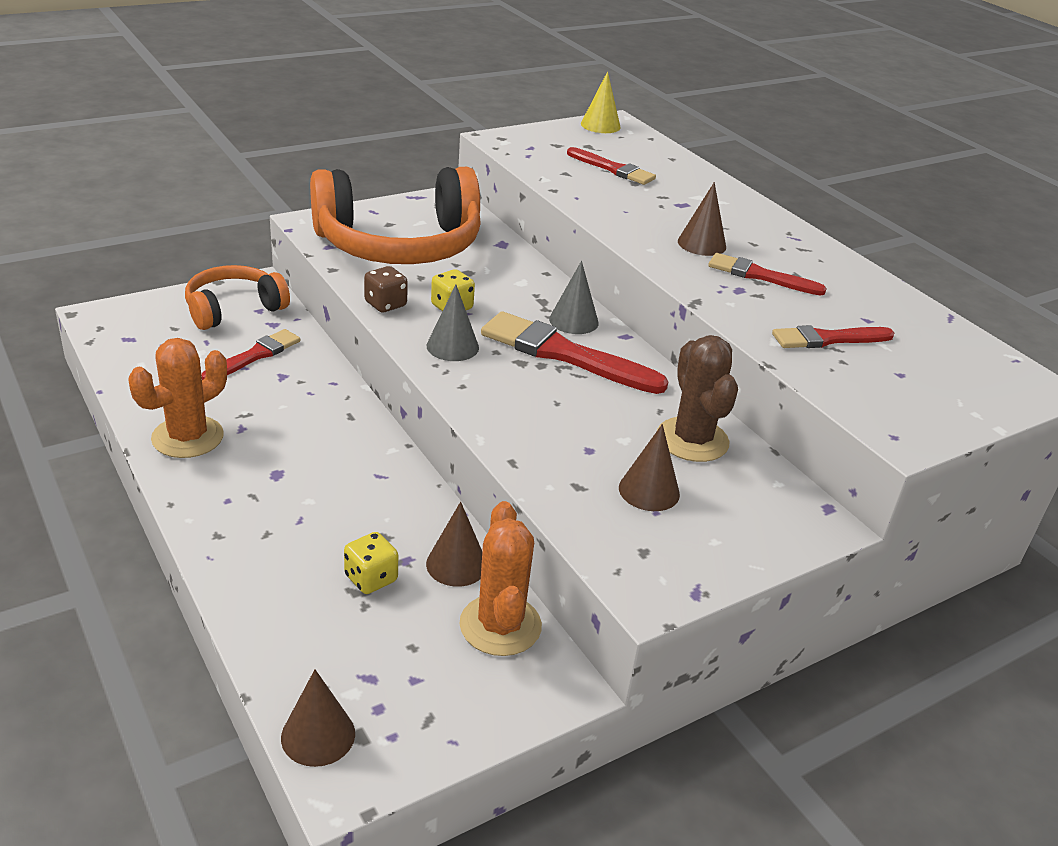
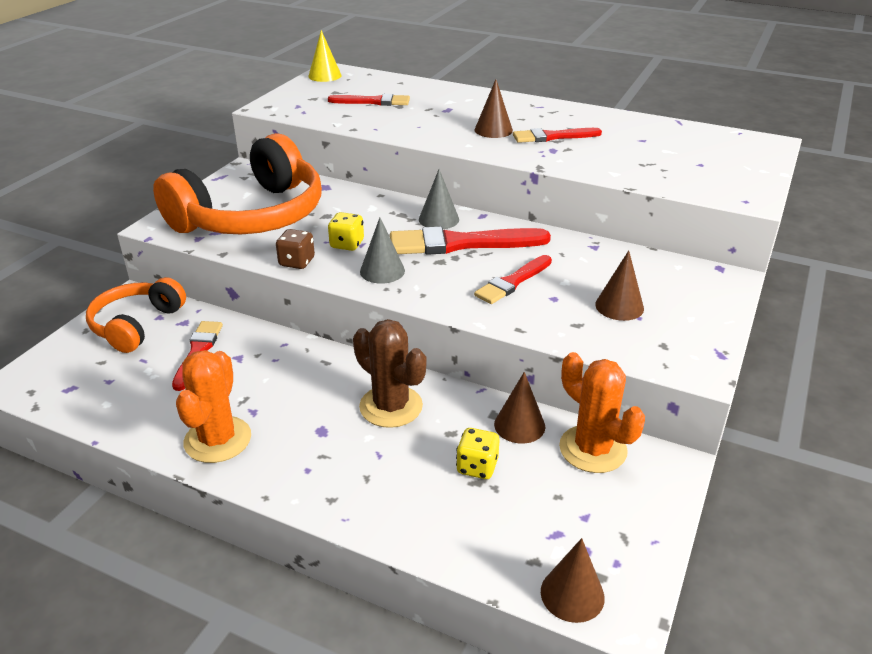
camera: 30 degrees left, 0 degrees up
brown cactus [657,335,738,462] -> brown cactus moved to [353,319,427,428]
red brush [772,325,894,348] -> red brush moved to [474,255,552,304]

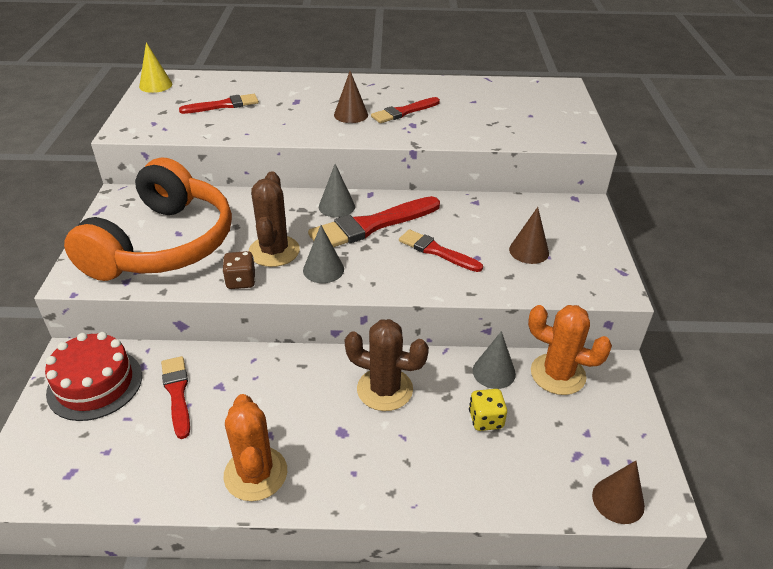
camera: 25 degrees left, 5 degrees up
orange headphones [86,277,186,353] -> red cake [45,332,142,421]
yellow dice [328,212,364,251] -> brown cactus [249,171,300,267]
red brush [474,255,552,304] -> red brush turned 105 degrees clockwise [399,229,483,272]
brown cone [494,372,545,444] -> grey cone [473,331,516,389]

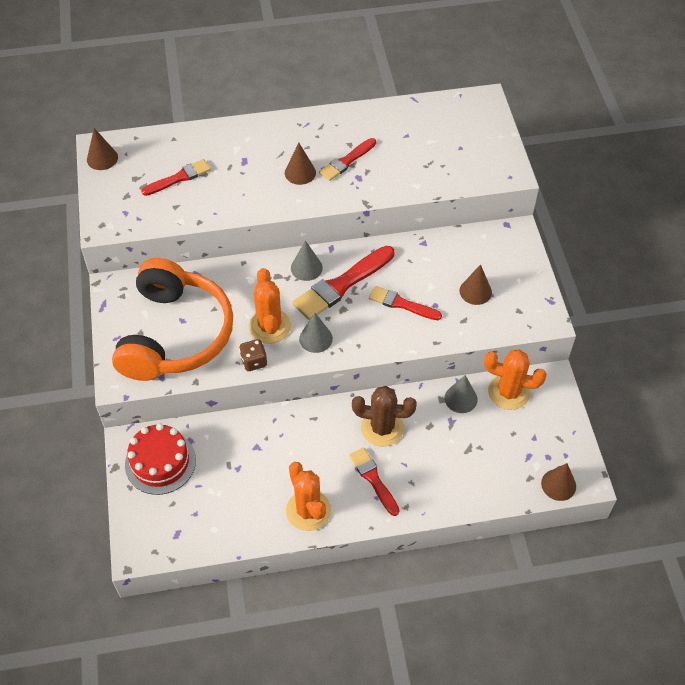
camera: 10 degrees left, 15 degrees up
yellow cone [139,42,172,93] -> brown cone [87,128,118,170]
red brush [161,356,190,439] -> red brush moved to [349,447,399,516]
brown cactus [249,171,300,267] -> orange cactus [249,268,291,344]
yellow dice [469,389,507,431] -> none

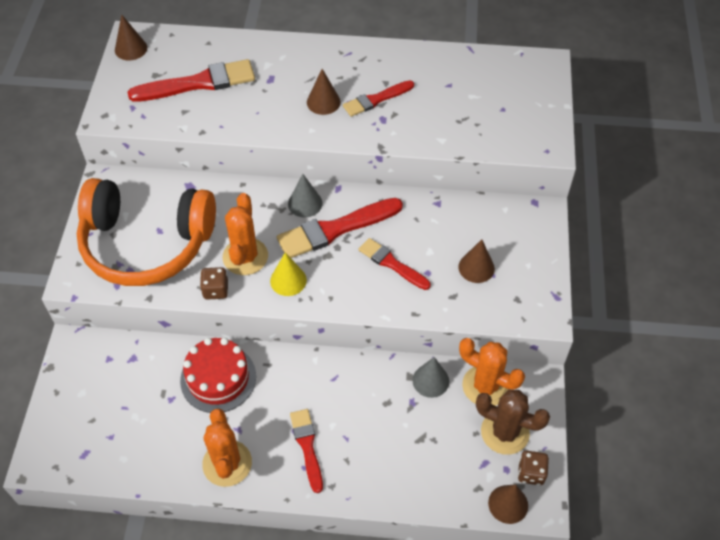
camera: 15 degrees right, 0 degrees up
orange headphones [112,258,233,381] -> orange headphones turned 75 degrees clockwise [77,178,216,286]
red cake [125,423,196,495] -> red cake moved to [180,338,256,413]
red brush [141,159,211,196] -> red brush [128,59,255,102], size x1.64
grey cone [299,313,333,353] -> yellow cone [270,252,307,296]
brown cactus [352,386,417,447] -> brown cactus moved to [476,390,550,455]
none -> brown dice [518,451,549,485]

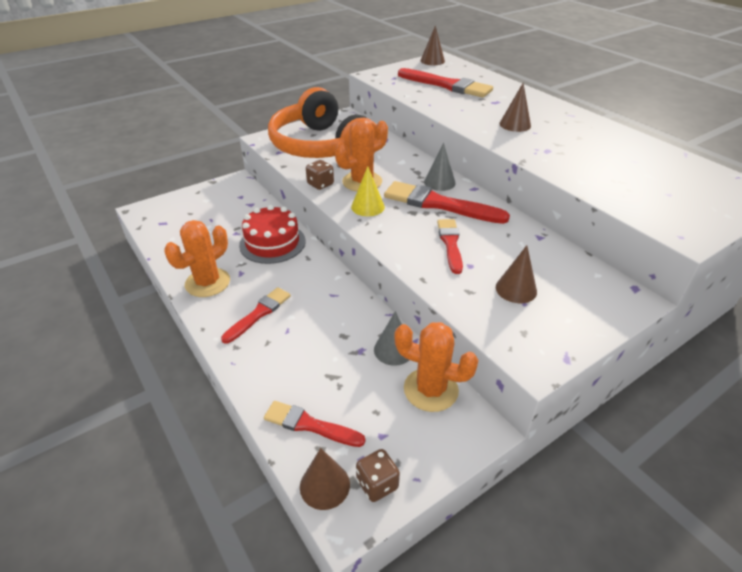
camera: 50 degrees right, 15 degrees down
red brush [343,80,414,117] -> red brush moved to [264,401,365,447]
orange cactus [459,338,525,406] -> orange cactus turned 60 degrees counterclockwise [394,322,479,412]
brown cactus [476,390,550,455] -> none

